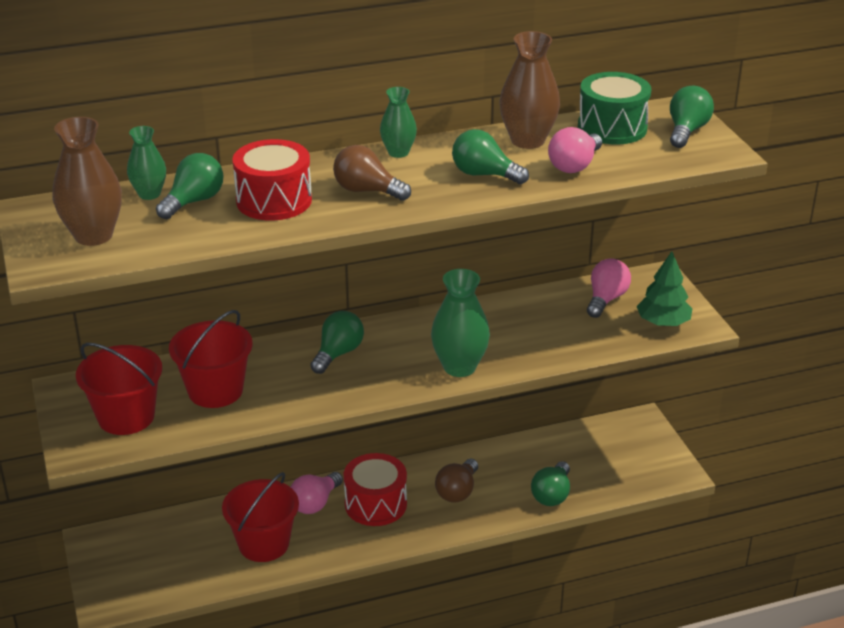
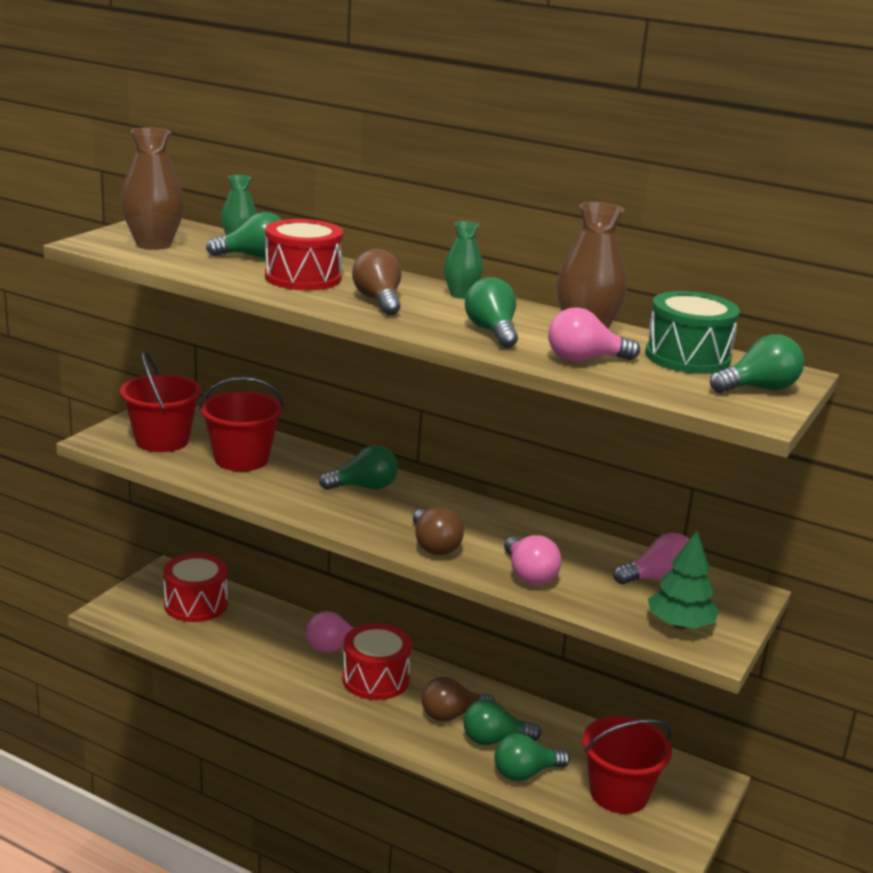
camera: 45 degrees right, 10 degrees down
red bucket [222,472,299,562] -> red bucket moved to [583,716,672,814]
green vase [431,269,490,377] -> brown light bulb [413,507,464,555]
none -> red drum [163,553,228,622]
none -> green light bulb [463,699,541,745]
none -> pink light bulb [504,535,562,585]

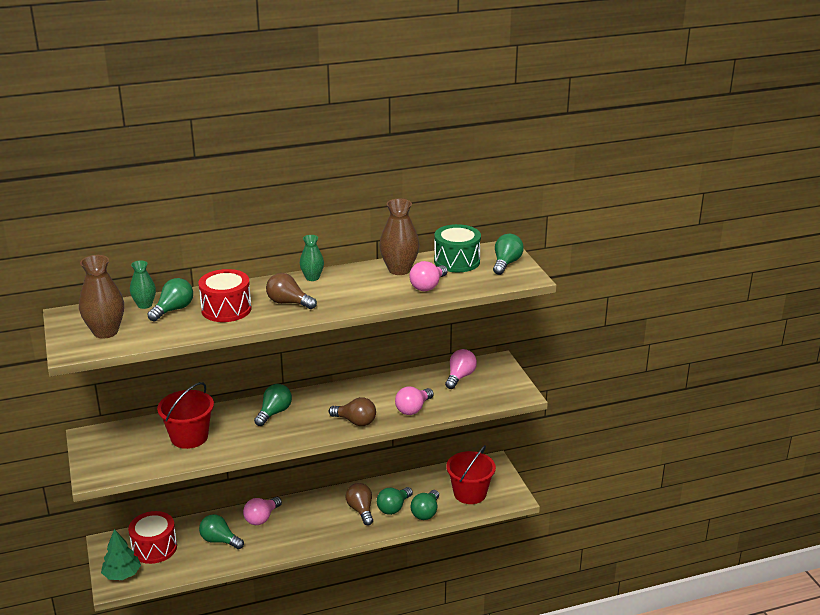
camera: 45 degrees left, 5 degrees up
red bucket [120,351,202,452] -> none
red drum [342,623,412,700] -> none
brown light bulb [422,677,495,722] -> brown light bulb turned 135 degrees clockwise [346,483,373,525]
green light bulb [465,277,518,348] -> green light bulb moved to [199,514,244,549]
pink light bulb [504,535,562,585] -> pink light bulb turned 105 degrees clockwise [395,387,434,415]
green tree [648,530,719,629] -> green tree moved to [101,529,141,580]

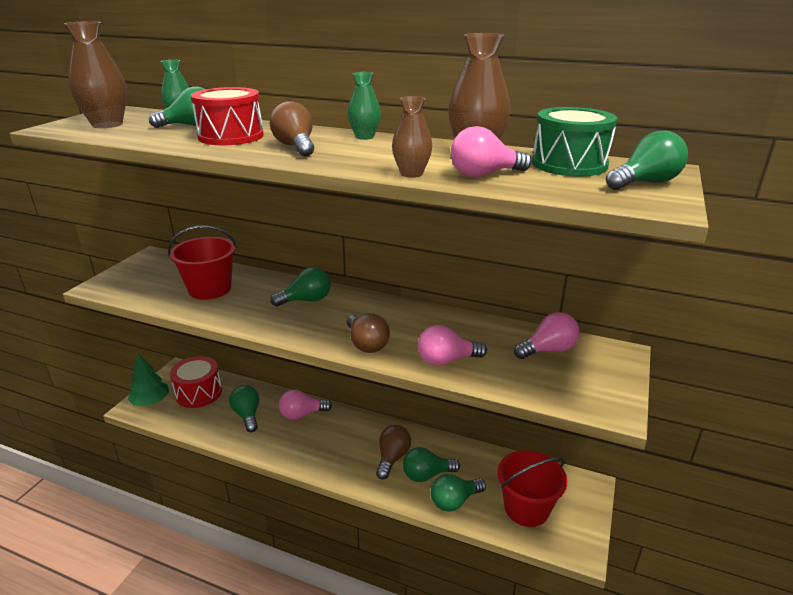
camera: 40 degrees right, 0 degrees up
none -> brown vase [392,96,432,178]

